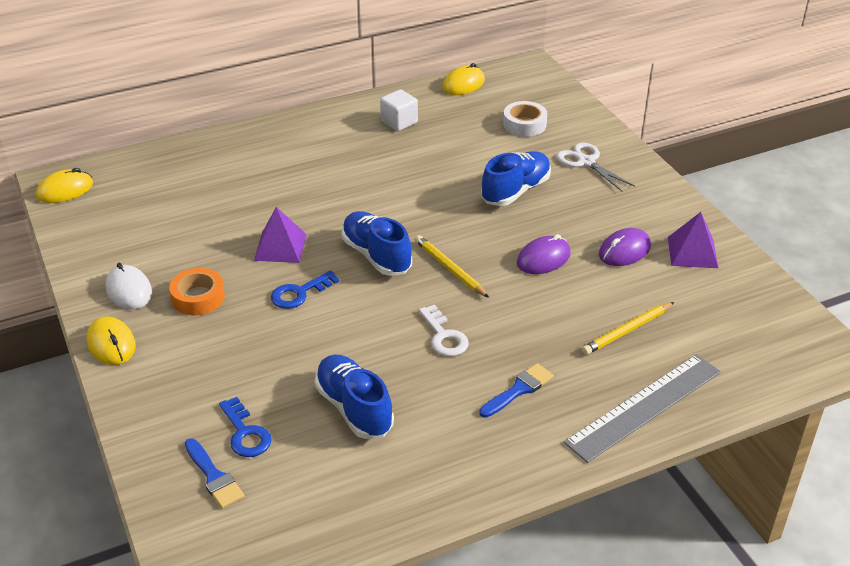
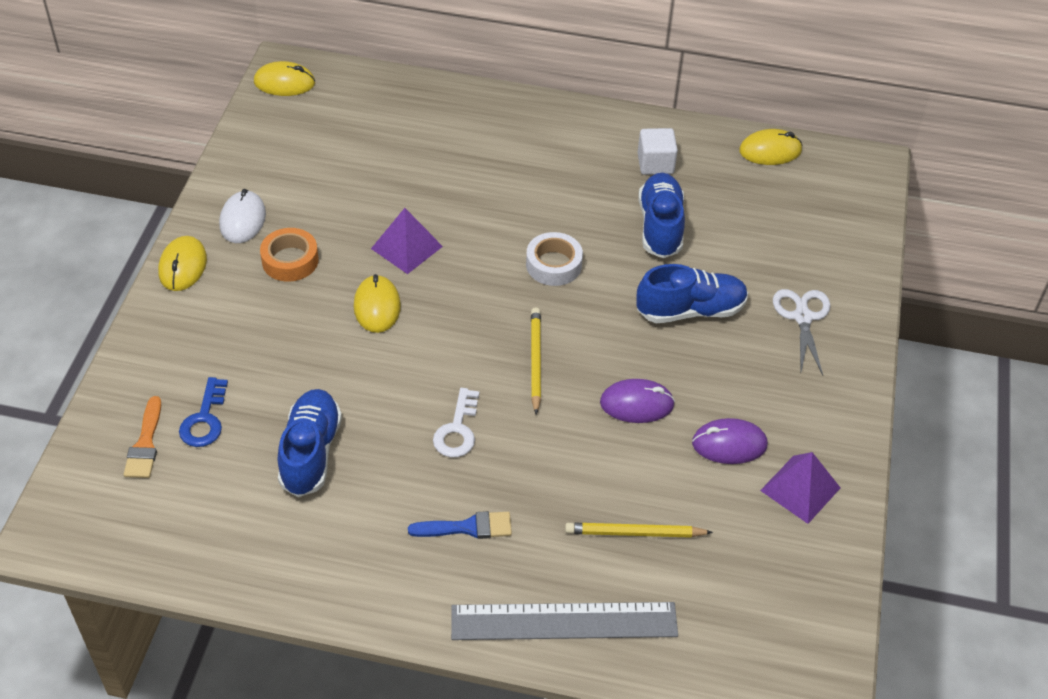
camera: 35 degrees right, 10 degrees up
blue brush [185,438,244,508] -> orange brush [124,396,161,478]
blue key [271,270,339,309] -> yellow mouse [354,274,401,333]
blue shoe [342,211,412,276] -> blue shoe moved to [638,173,685,258]
white tape [503,101,547,137] -> white tape moved to [526,232,583,286]

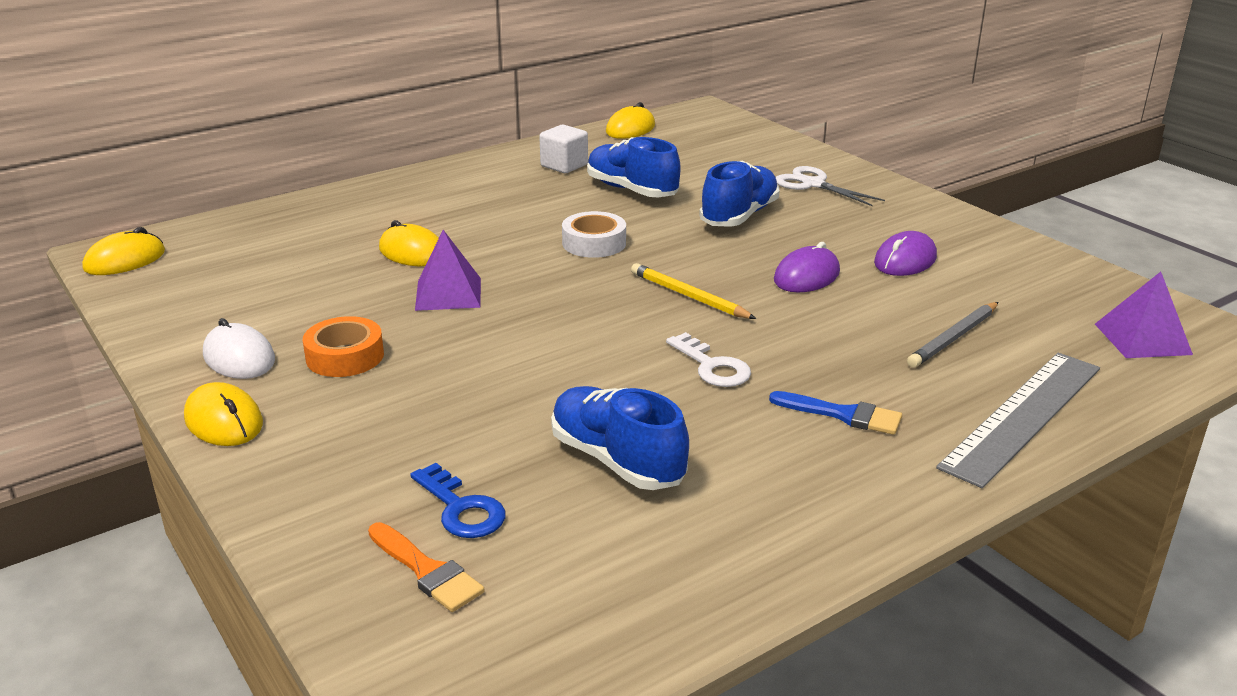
camera: 45 degrees left, 20 degrees down
yellow mouse [354,274,401,333] -> yellow mouse moved to [379,220,439,266]
blue brush [408,511,512,539] -> blue brush turned 75 degrees clockwise [769,391,902,435]
yellow pencil [565,523,713,538] -> grey pencil [907,302,998,368]
purple pyramid [760,452,840,524] -> purple pyramid moved to [1095,272,1193,358]

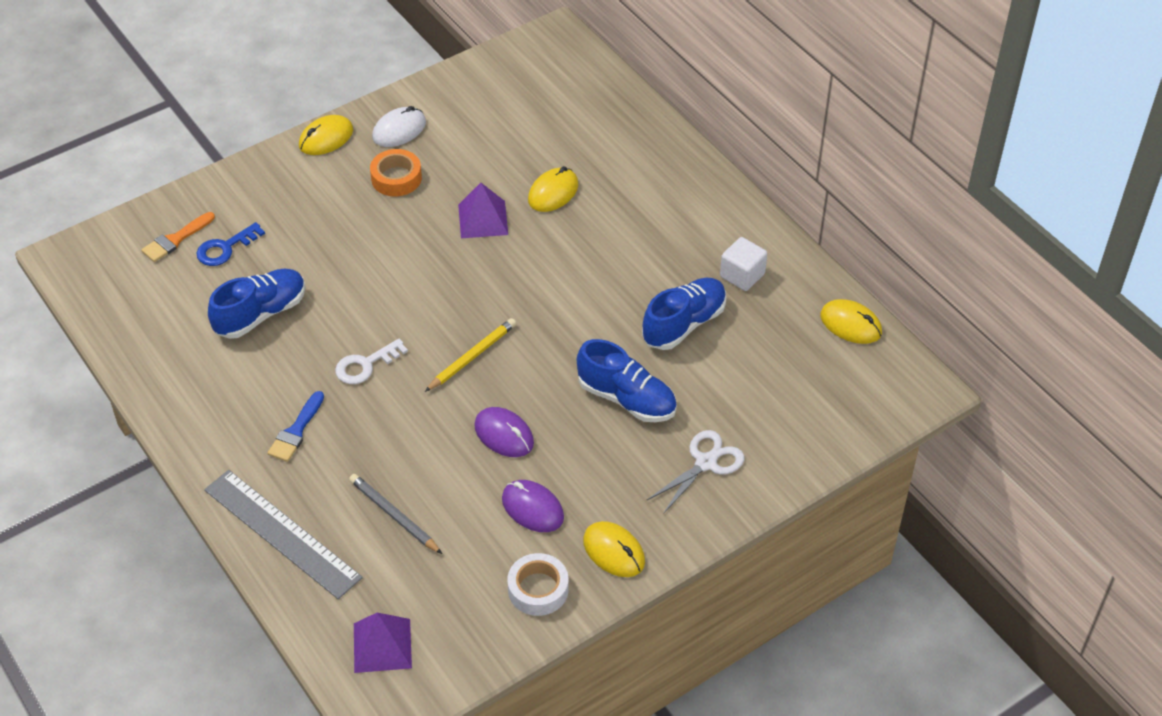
camera: 90 degrees right, 20 degrees up
yellow mouse [82,227,165,275] -> yellow mouse moved to [583,521,645,577]
white tape [562,211,626,258] -> white tape moved to [507,553,569,616]

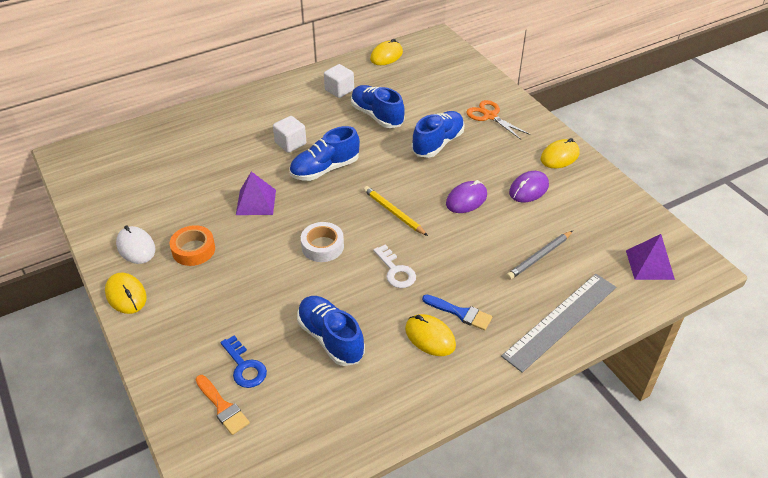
camera: 85 degrees left, 5 degrees down
white tape [507,553,569,616] -> white tape moved to [301,222,344,262]
yellow mouse [528,166,579,212] -> yellow mouse moved to [405,314,456,356]
white scissors [647,430,744,514] -> orange scissors [466,100,530,140]
none -> white cube [273,116,306,153]
none -> blue shoe [289,126,360,181]

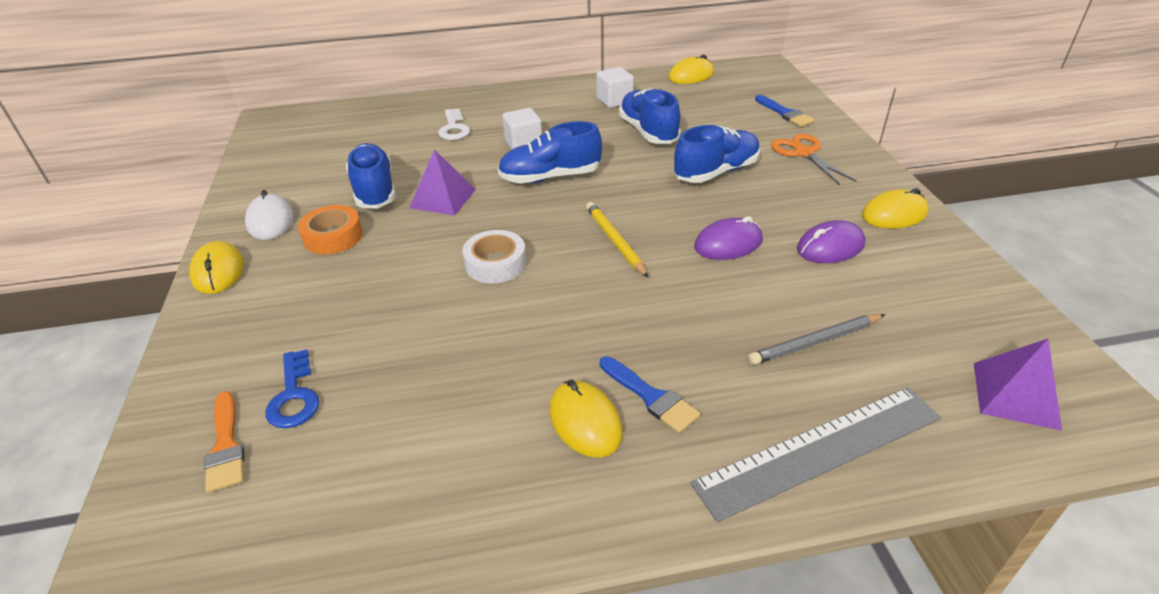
camera: 20 degrees right, 5 degrees down
blue shoe [297,296,365,366] -> blue shoe moved to [346,143,396,209]
white key [373,244,416,288] -> white key moved to [438,109,470,140]
none -> blue brush [755,95,815,127]

